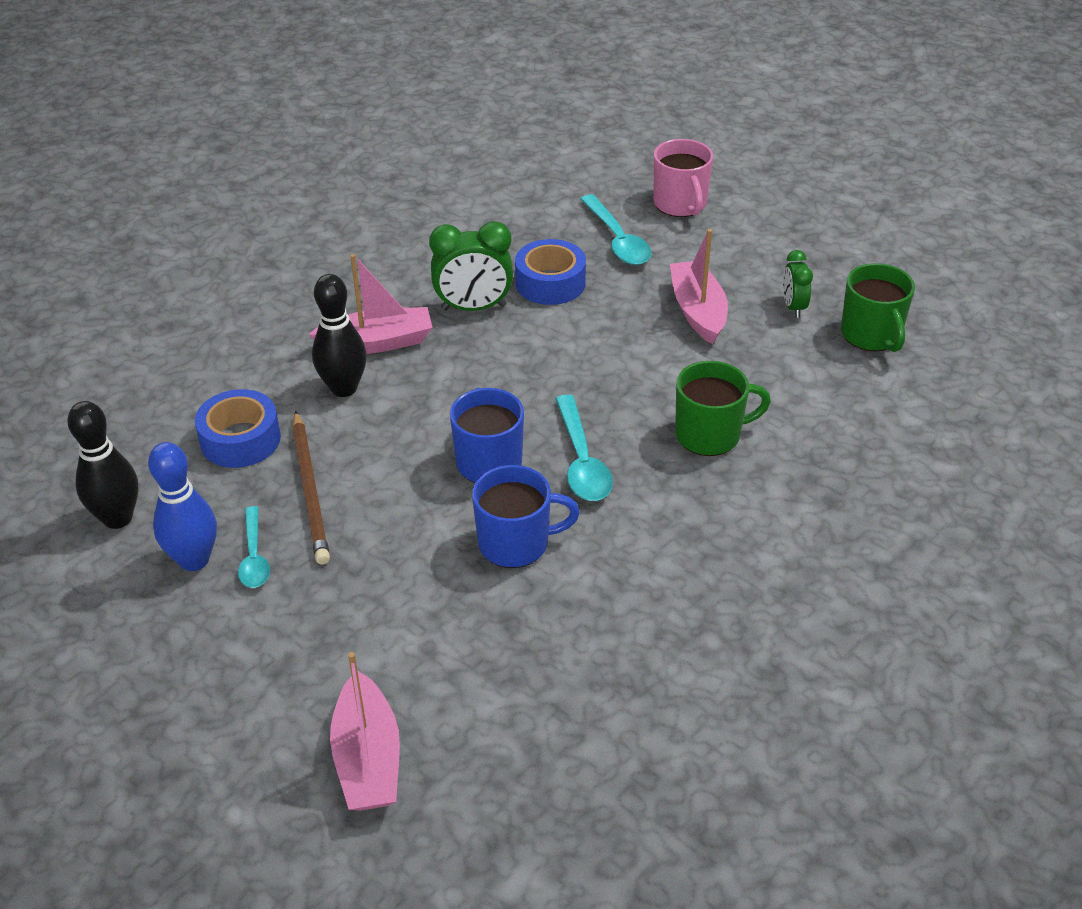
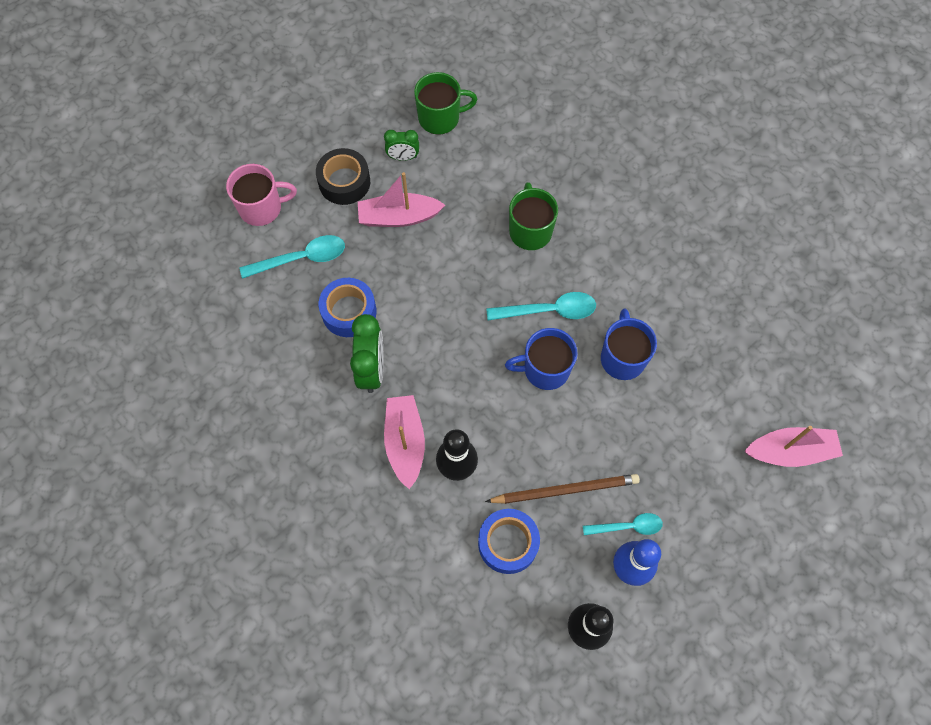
camera: 85 degrees left, 25 degrees up
none -> black tape [316,148,370,205]

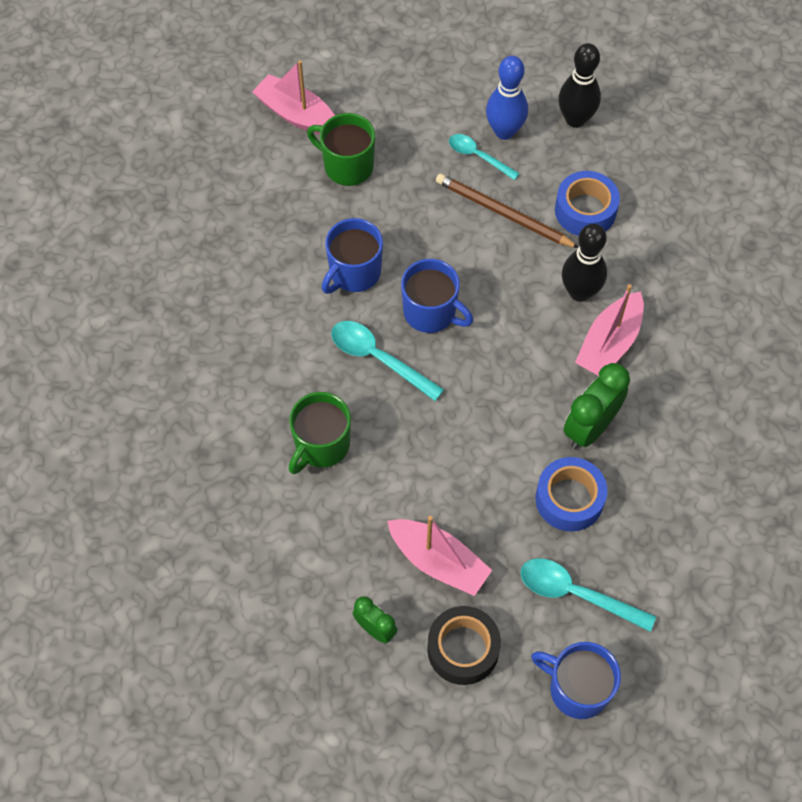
camera: 140 degrees left, 5 degrees down
pink mug [226,164,297,226] -> blue mug [531,642,621,719]
green mug [414,72,477,135] -> green mug moved to [307,113,375,186]

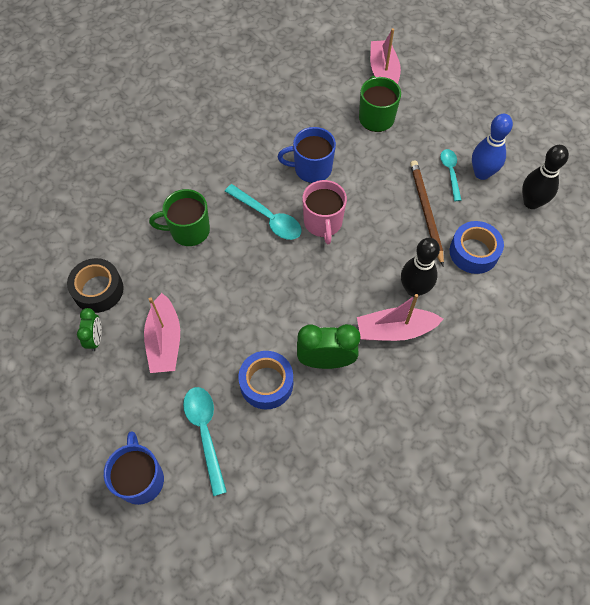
camera: 50 degrees right, 0 degrees up
turquoise spoon [331,321,444,401] -> turquoise spoon turned 135 degrees clockwise [225,184,302,240]
blue mug [401,259,473,333] -> pink mug [302,180,347,244]
black tape [427,606,501,685] -> black tape moved to [67,258,124,313]

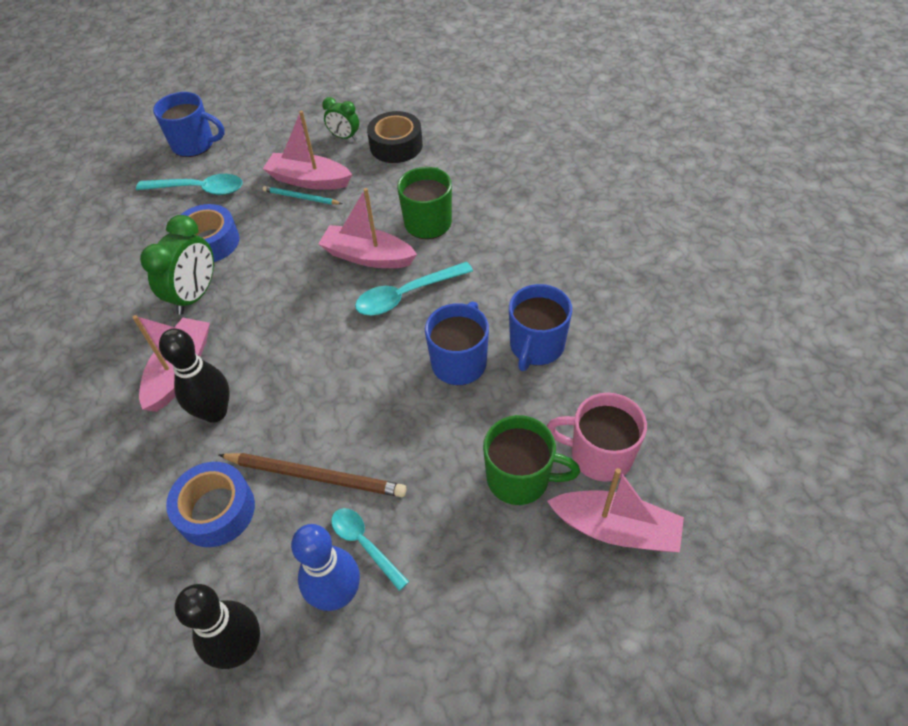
camera: 115 degrees right, 10 degrees down
pink mug [302,180,347,244] -> pink mug moved to [547,393,647,482]
turquoise spoon [440,149,461,201] -> turquoise spoon turned 150 degrees counterclockwise [331,508,409,591]
none -> turquoise pencil [263,186,342,205]
none -> pink boat [318,188,417,268]
none -> blue mug [509,284,572,371]

